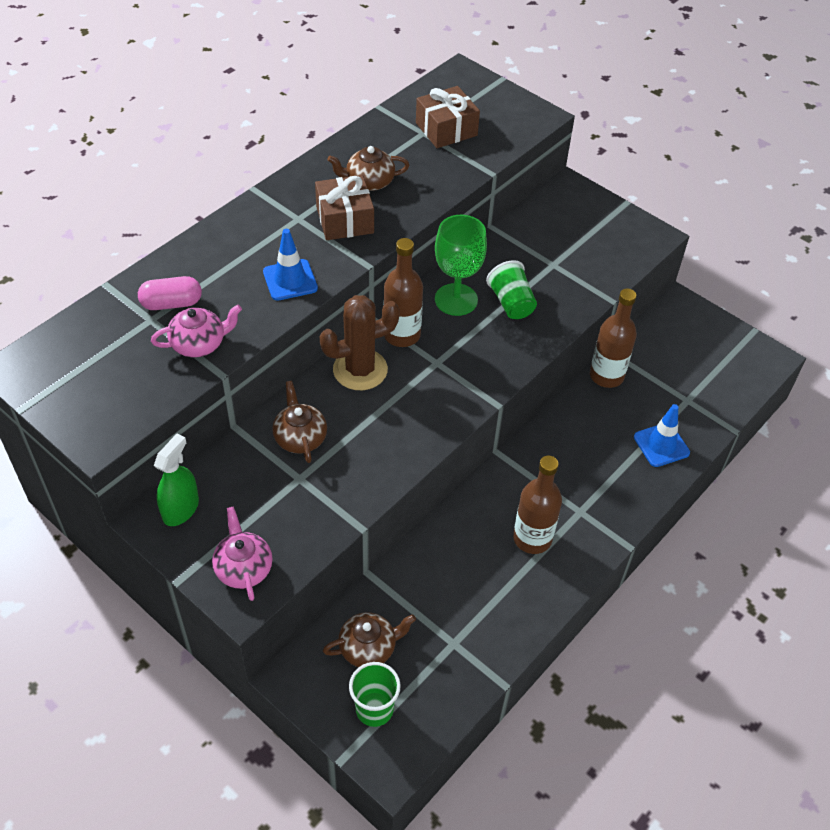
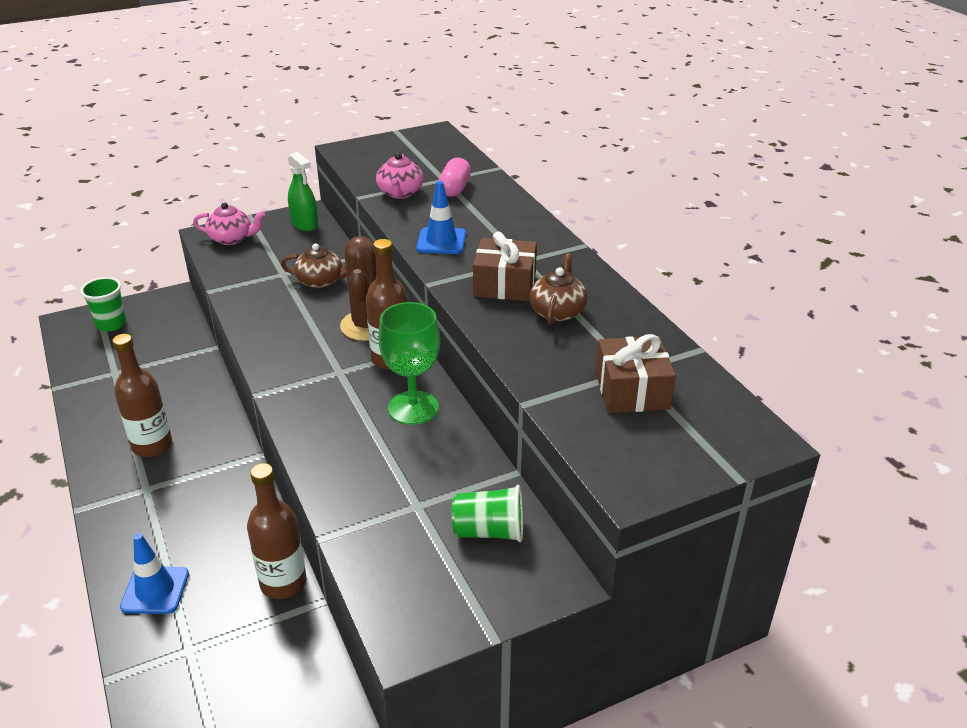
camera: 115 degrees right, 15 degrees down
brown teapot [323,612,416,667] -> none
green cup [486,260,537,319] -> green cup moved to [452,485,523,542]

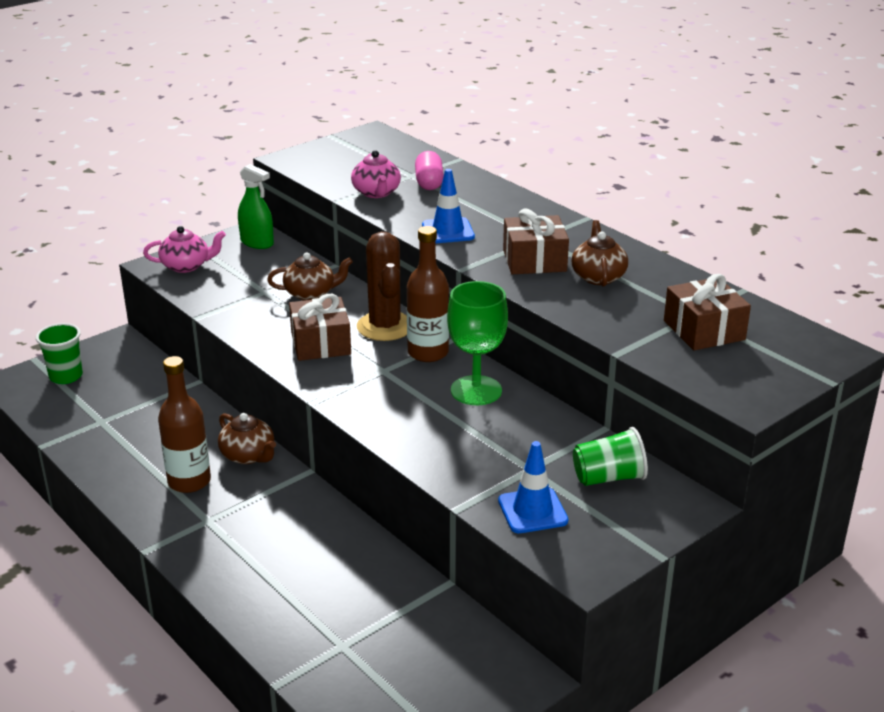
camera: 15 degrees left, 5 degrees down
blue traffic cone [120,533,189,614] -> blue traffic cone moved to [498,441,568,533]
brown bottle [247,463,306,599] -> none
none -> brown teapot [218,413,276,464]
none -> brown gift [289,294,351,361]

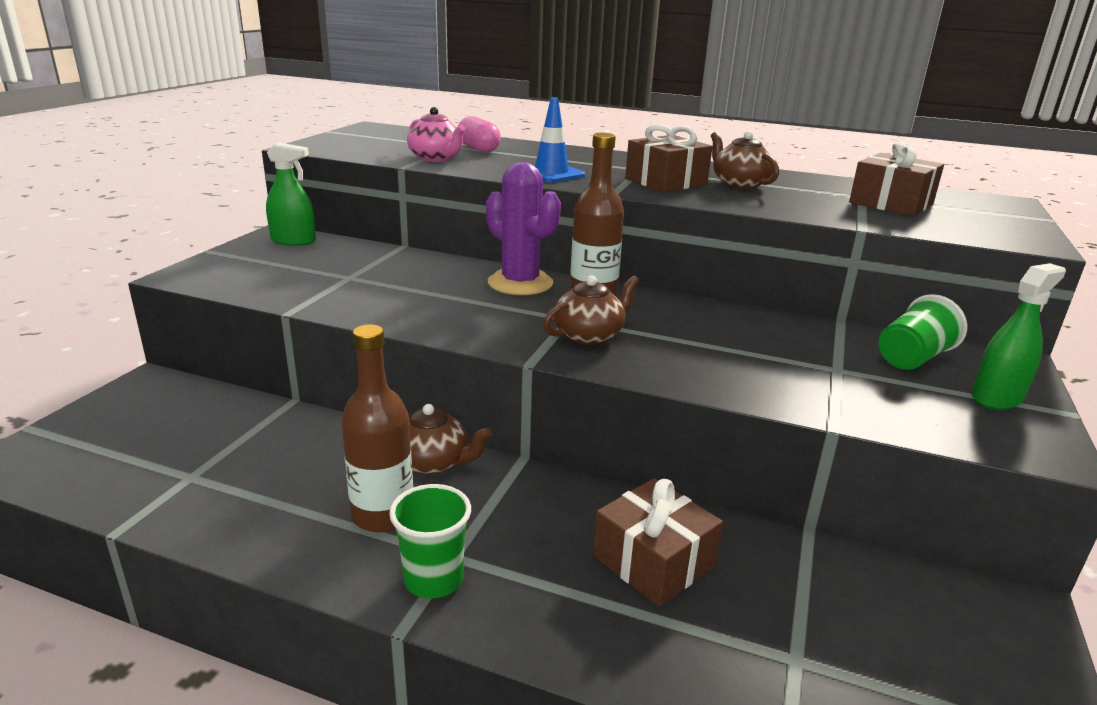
camera: 30 degrees left, 5 degrees down
green cup [36,323,83,384] -> green cup moved to [389,484,471,598]
pink teapot [143,226,226,273] -> none
brown teapot [267,252,353,301] -> brown teapot moved to [543,275,639,345]
brown gift [289,294,351,361] -> brown gift moved to [593,478,723,607]
brown cactus [357,232,407,341] -> purple cactus [486,162,561,295]
green goblet [447,281,508,405] -> none
blue traffic cone [498,441,568,533] -> none
none -> green spray bottle [972,263,1066,410]

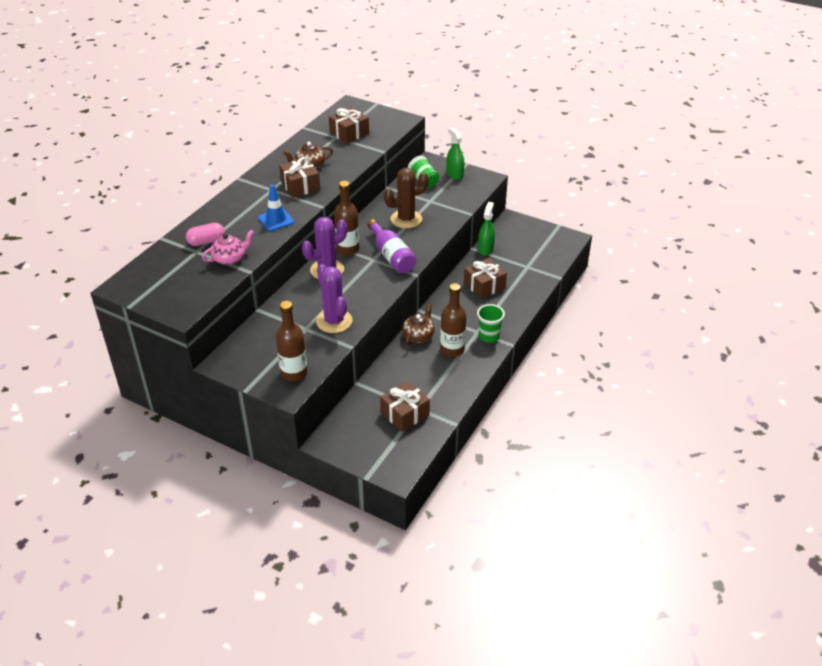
camera: 80 degrees left, 15 degrees up
green spray bottle [266,142,316,246] -> green spray bottle moved to [478,202,495,255]
brown teapot [543,275,639,345] -> purple bottle [368,219,416,273]
none -> brown bottle [276,301,308,381]
none -> purple cactus [316,264,352,333]
none -> brown gift [380,381,430,432]
none -> brown cactus [384,168,429,228]

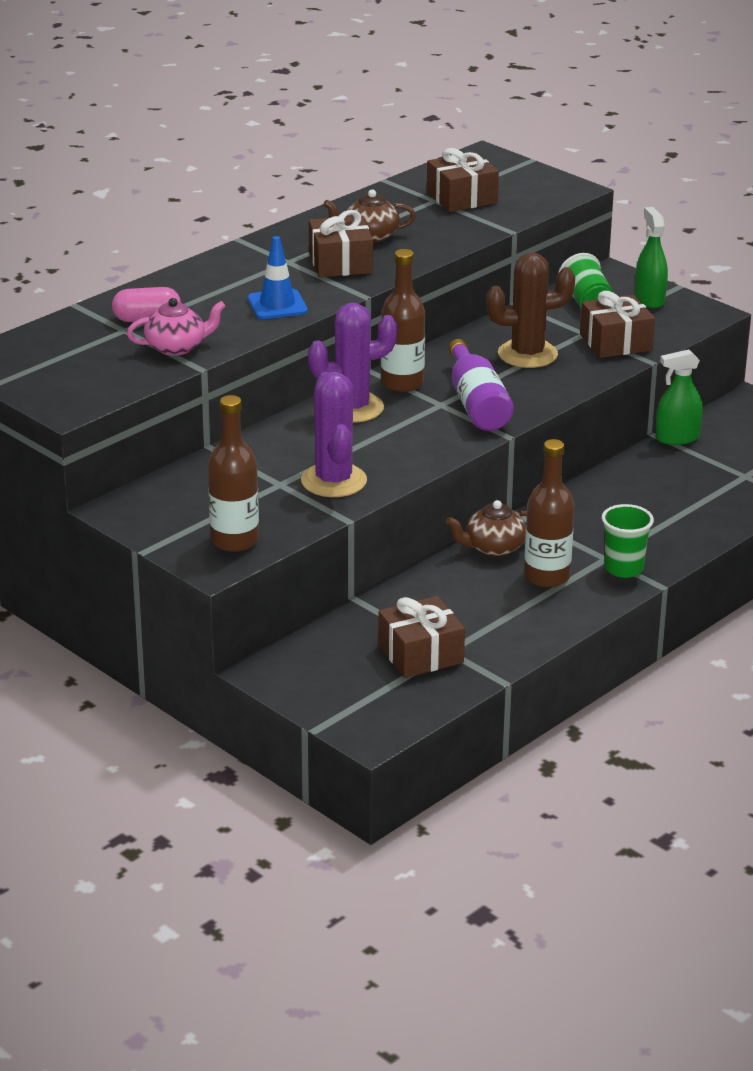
camera: 15 degrees right, 10 degrees down
brown teapot [402,303,434,345] -> brown teapot turned 150 degrees counterclockwise [446,500,527,557]
brown gift [464,258,507,299] -> brown gift moved to [580,291,655,358]
green spray bottle [478,202,495,255] -> green spray bottle turned 135 degrees counterclockwise [656,349,703,445]

